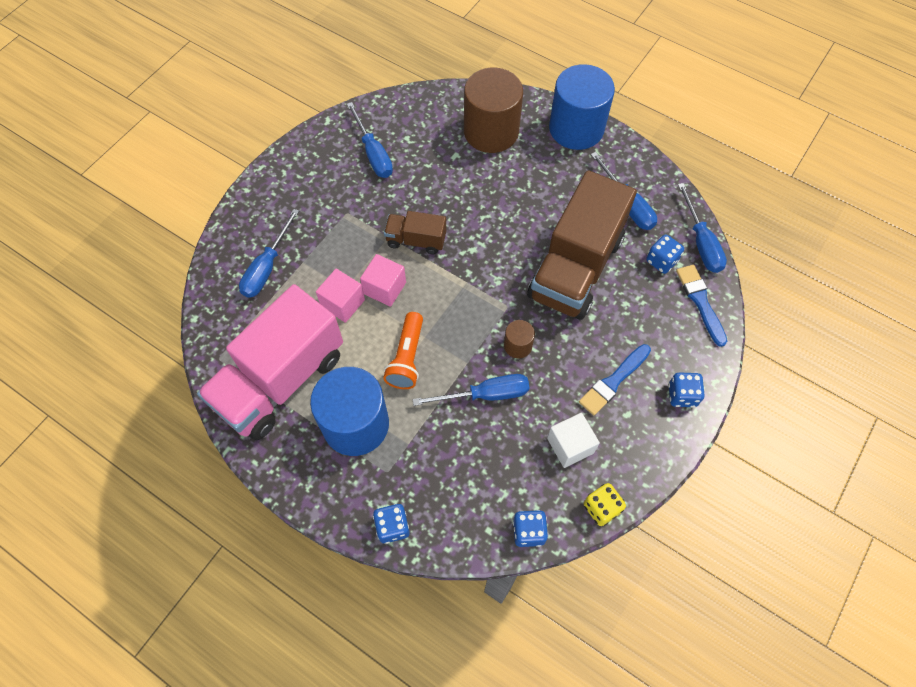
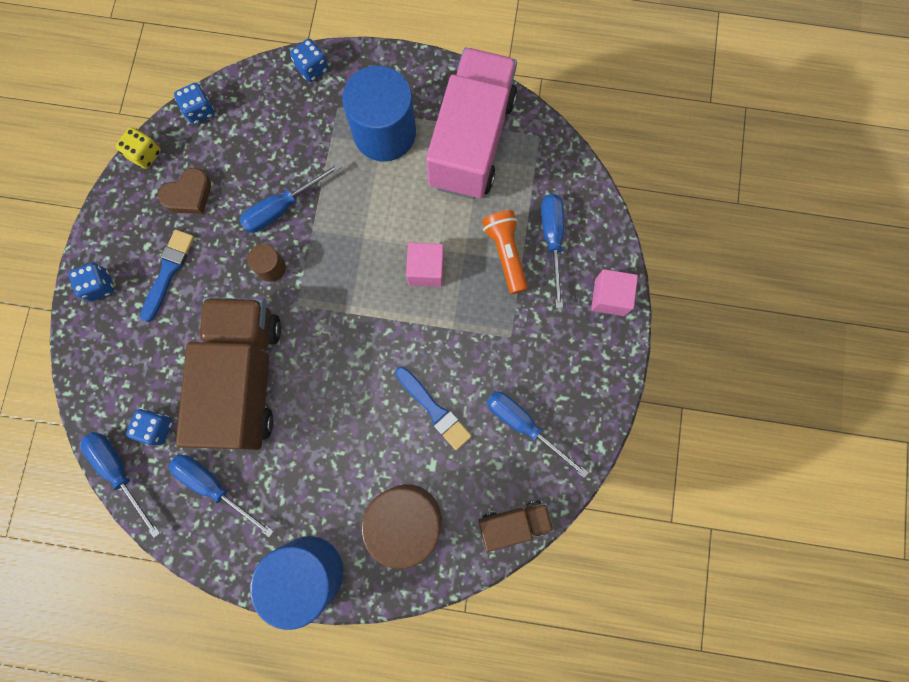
camera: 155 degrees right, 15 degrees up
pink cube [316,269,365,323] -> pink cube moved to [591,269,638,316]
orange flashlight [383,312,423,389] -> orange flashlight moved to [482,210,528,294]
brown truck [384,211,446,254] -> brown truck moved to [478,500,554,552]
white cube [547,413,600,468] -> brown heart [158,168,211,214]
blue brush [676,265,727,347] -> blue brush moved to [395,367,472,450]

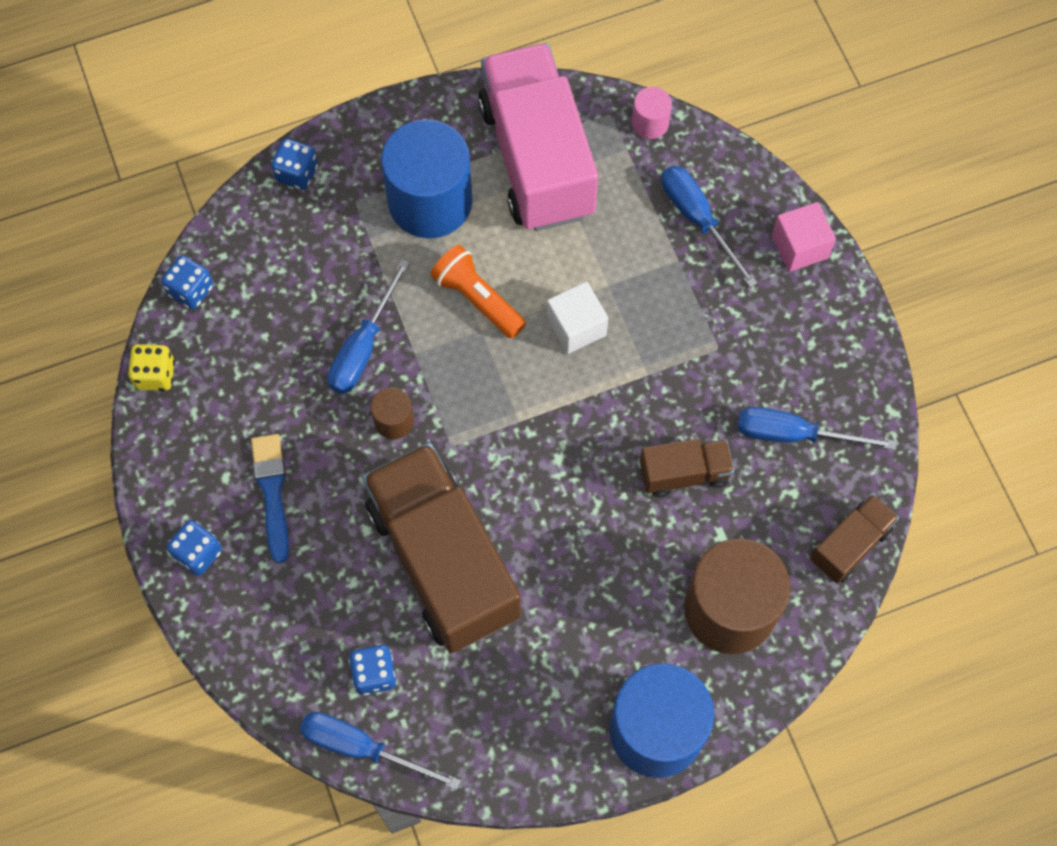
camera: 30 degrees left, 10 degrees down
brown heart [158,168,211,214] -> none
blue screwdriver [169,455,274,537] -> none
blue brush [395,367,472,450] -> brown truck [640,439,734,497]
pink cube [406,243,444,287] -> white cube [547,282,608,354]
orange flashlight [482,210,528,294] -> orange flashlight moved to [430,245,526,339]
none -> pink cylinder [632,87,672,139]

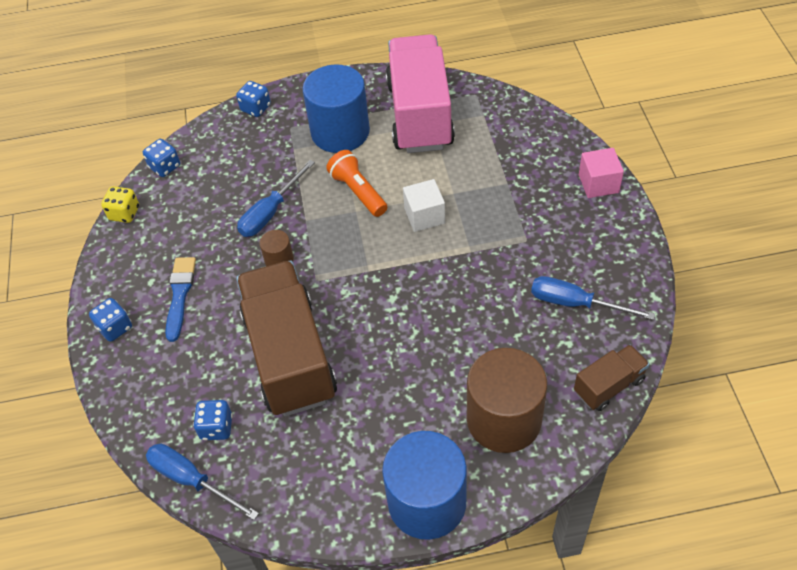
camera: 15 degrees right, 15 degrees down
pink cylinder [632,87,672,139] -> none
brown truck [640,439,734,497] -> none
blue screwdriver [662,166,757,288] -> none

